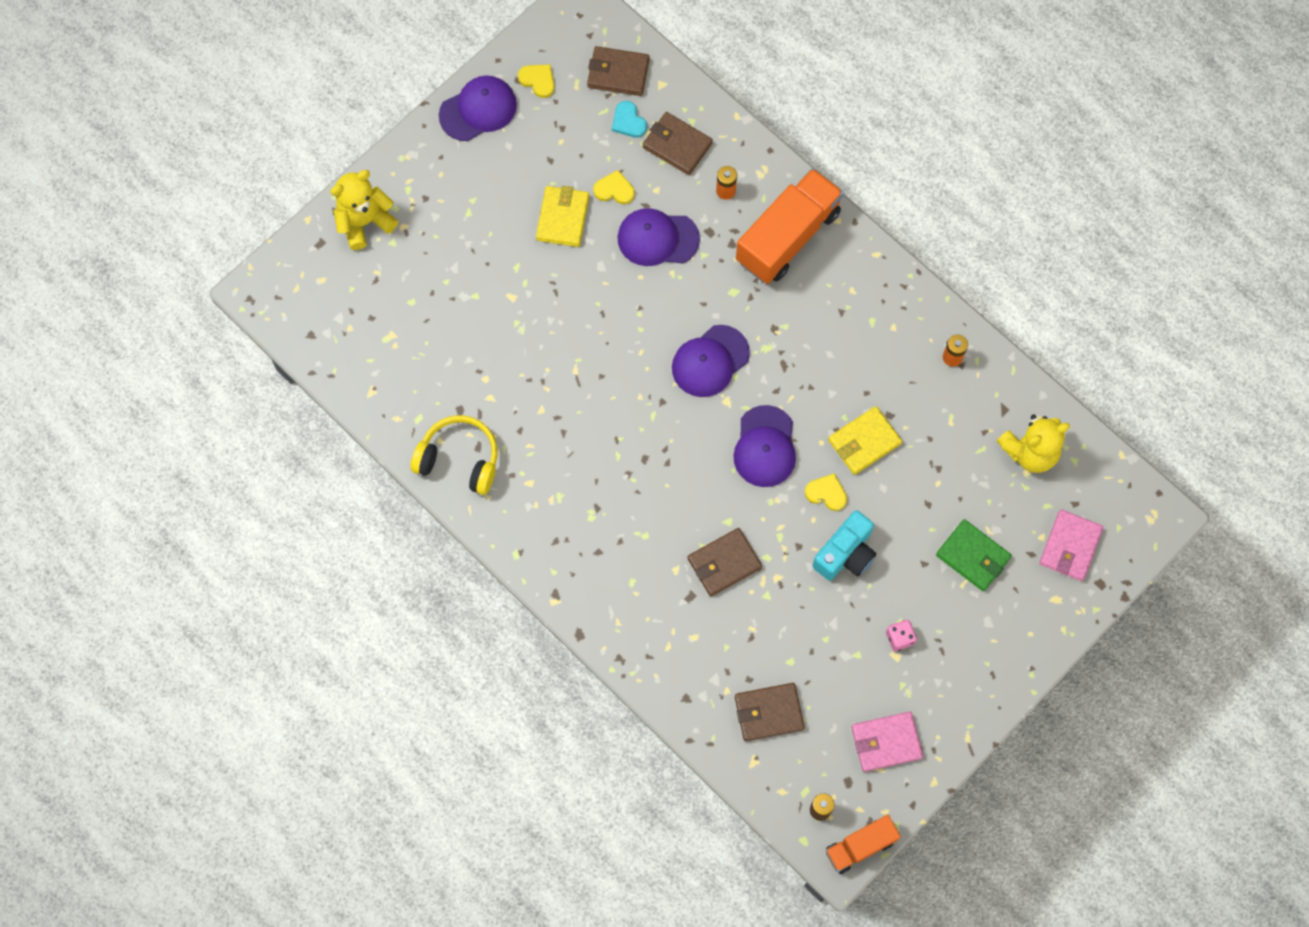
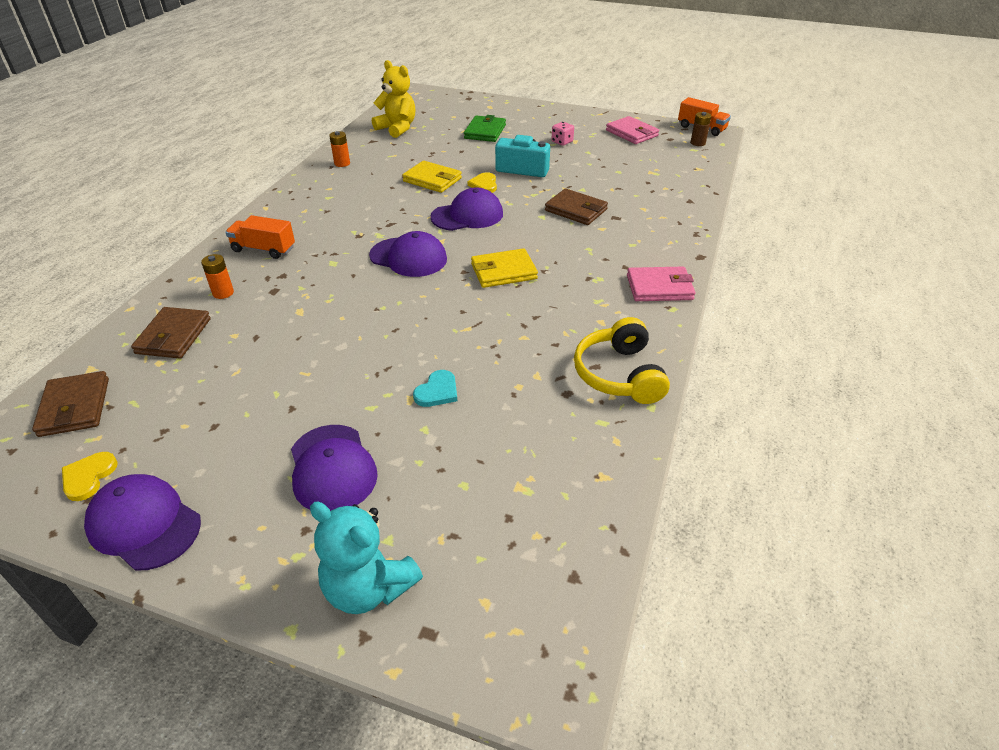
camera: 115 degrees left, 30 degrees down
yellow teddy bear [330,170,398,250] -> turquoise teddy bear [310,502,423,614]
yellow wallet [536,186,589,247] -> yellow wallet moved to [471,248,538,288]
yellow heart [593,170,635,204] -> none
turquoise heart [612,101,647,138] -> turquoise heart moved to [413,370,457,407]
purple cap [618,208,700,266] -> purple cap moved to [291,425,378,511]
brown wallet [735,683,805,741] -> none
orange truck [736,168,844,284] -> orange truck [225,215,295,259], size x0.55
pink wallet [1039,509,1104,581] -> pink wallet moved to [627,267,696,301]

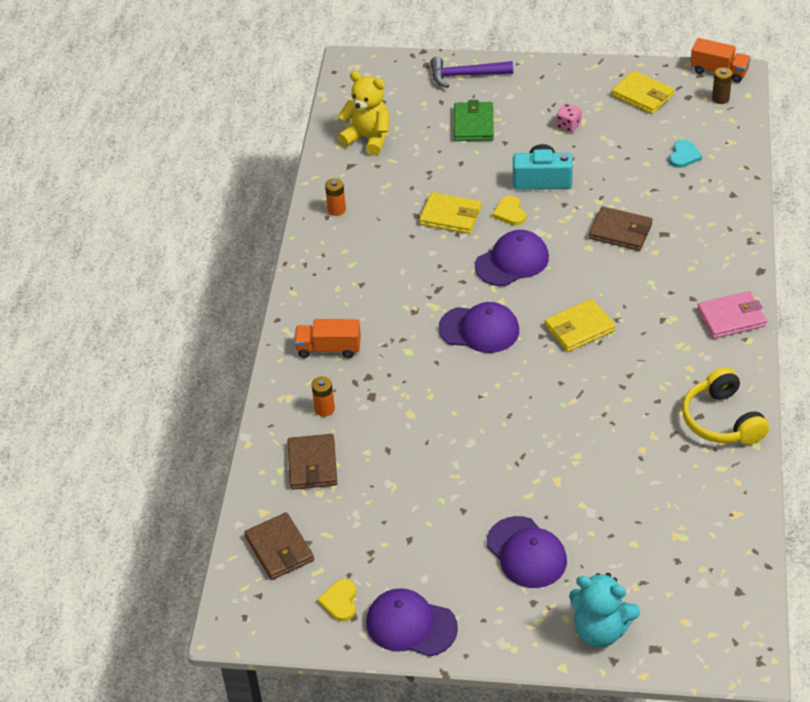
camera: 10 degrees left, 5 degrees up
turquoise heart [413,370,457,407] -> turquoise heart moved to [669,140,702,168]
pink wallet [606,116,659,144] -> yellow wallet [611,70,674,114]
none -> purple hammer [430,57,513,88]

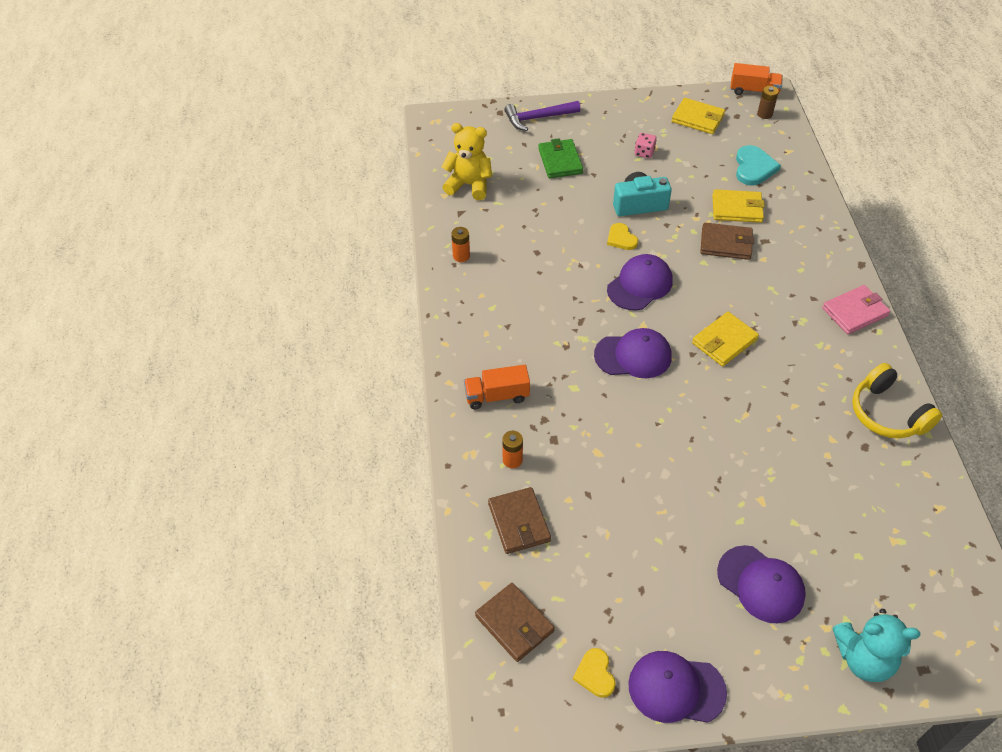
camera: 15 degrees left, 5 degrees up
yellow wallet [419,192,481,234] -> yellow wallet moved to [713,189,765,223]
turquoise heart [669,140,702,168] -> turquoise heart [736,145,781,186], size x1.56

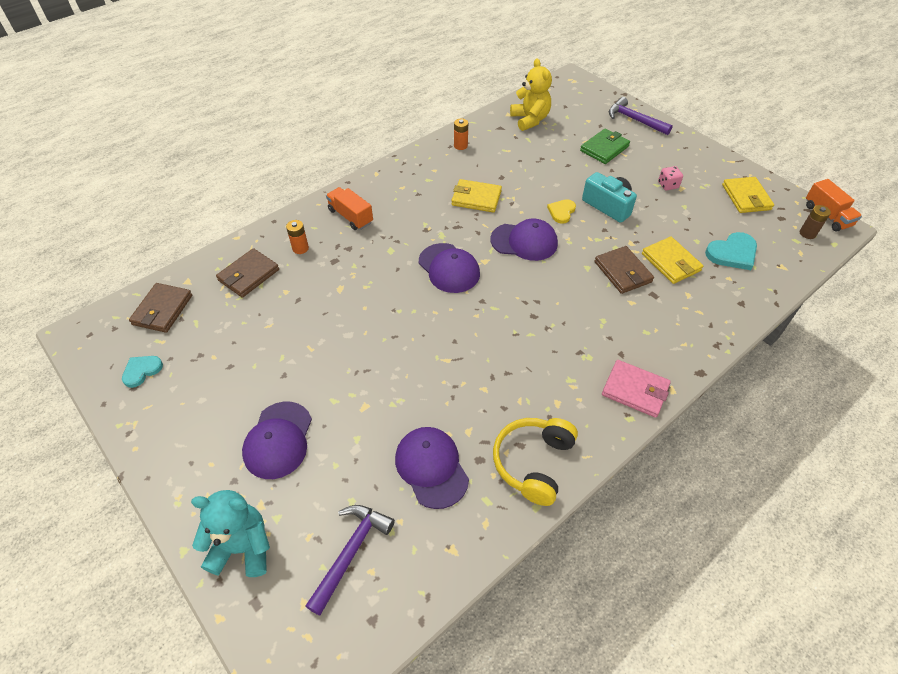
camera: 55 degrees right, 0 degrees up
yellow heart [573,648,616,697] -> turquoise heart [122,356,163,388]
purple cap [628,651,727,723] -> purple cap moved to [395,427,469,509]
yellow wallet [692,312,759,366] -> yellow wallet moved to [451,179,502,213]
turquoise teddy bear [833,609,921,682] -> turquoise teddy bear turned 120 degrees clockwise [191,490,270,577]
none -> purple hammer [305,505,395,616]

